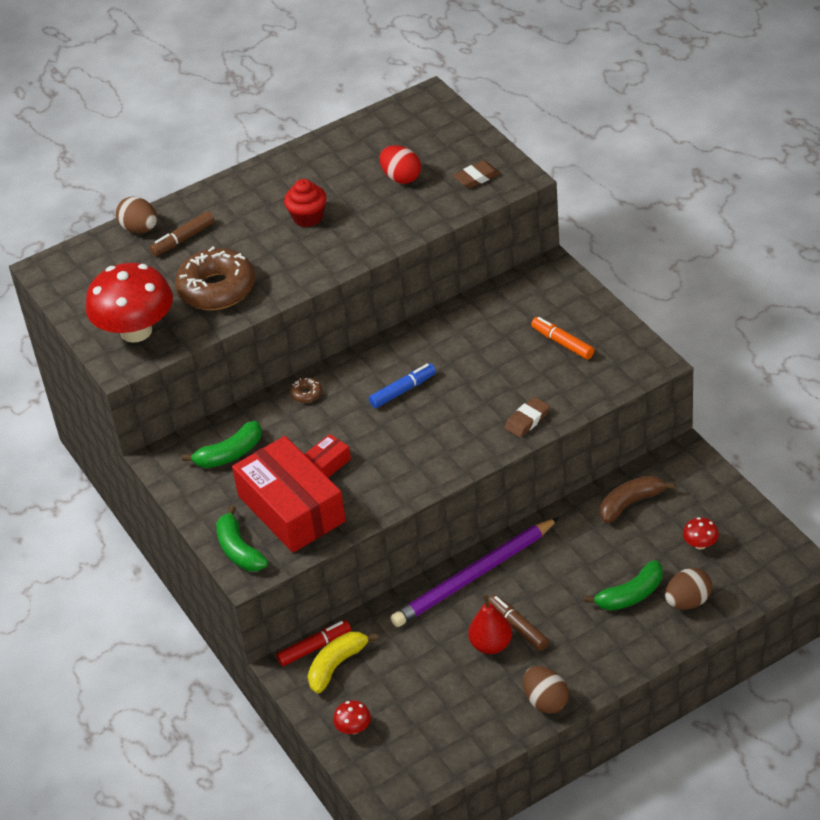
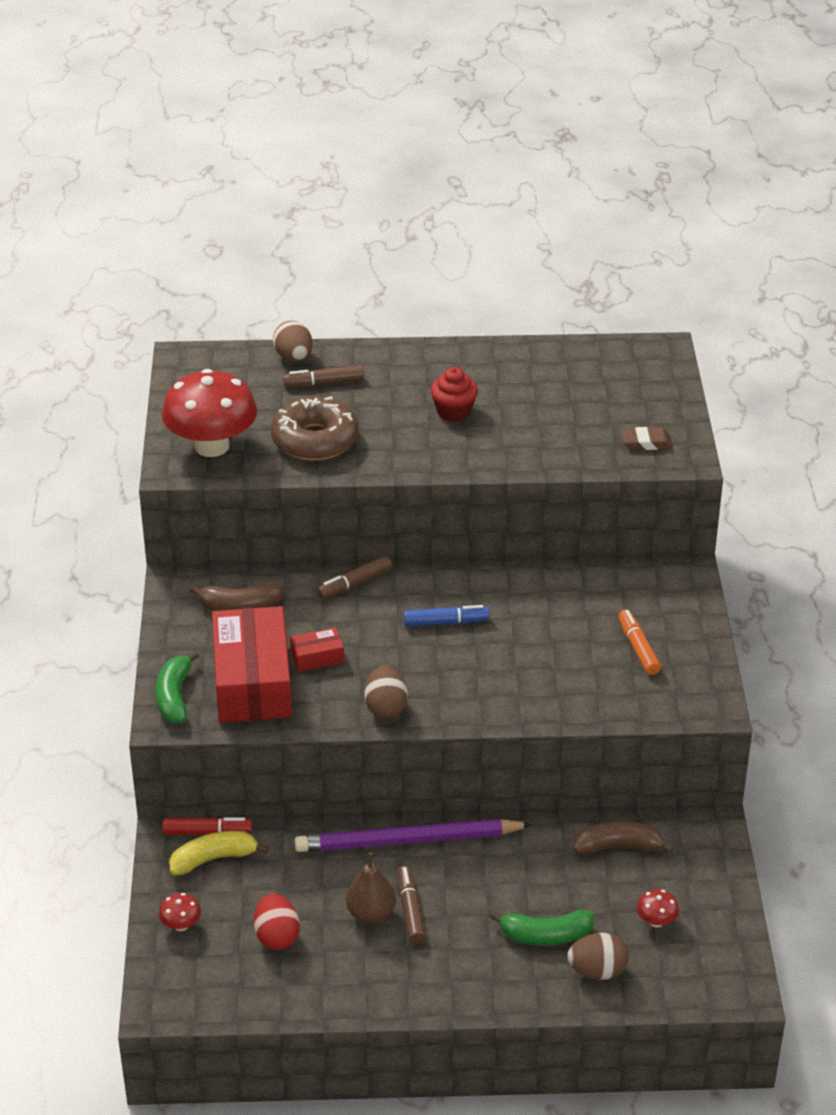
camera: 25 degrees right, 5 degrees down
green banana [182,421,262,468] -> brown banana [189,582,284,611]
brown donut [290,377,322,403] -> brown marker [317,556,392,599]
red egg [380,145,421,184] -> red egg moved to [254,894,300,950]
red pear [468,594,512,654] -> brown pear [346,852,396,924]
brown eraser [504,397,550,438] -> none
brown egg [523,666,569,714] -> brown egg moved to [364,666,408,719]

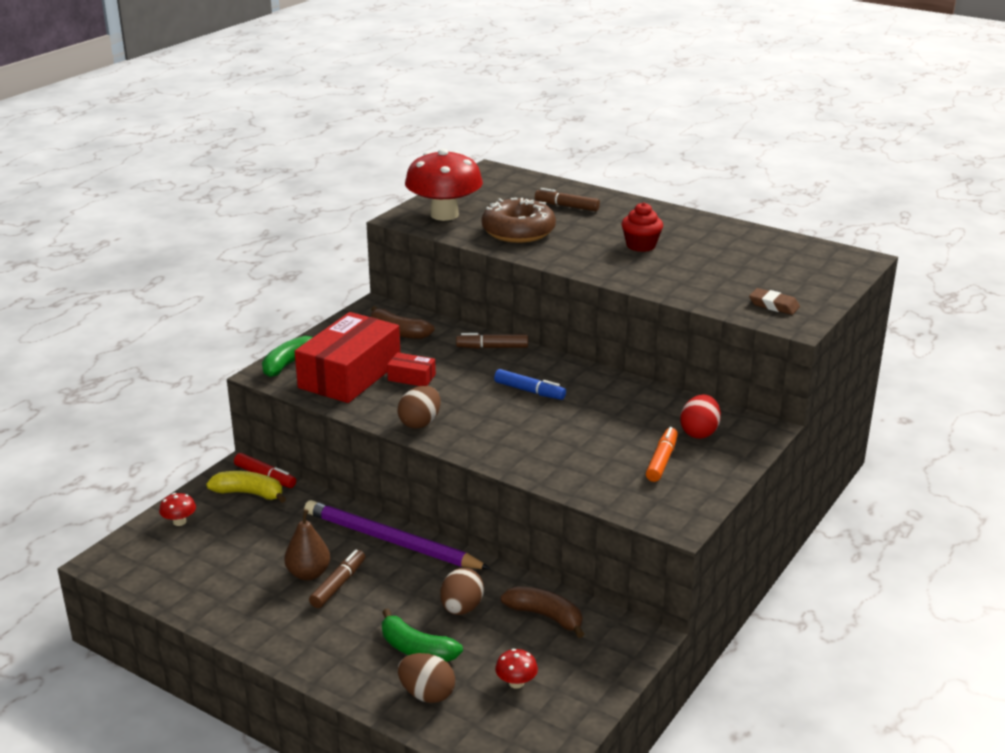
camera: 35 degrees right, 10 degrees down
red egg [254,894,300,950] -> red egg moved to [680,395,721,439]
brown egg [273,321,313,362] -> brown egg moved to [440,568,484,615]

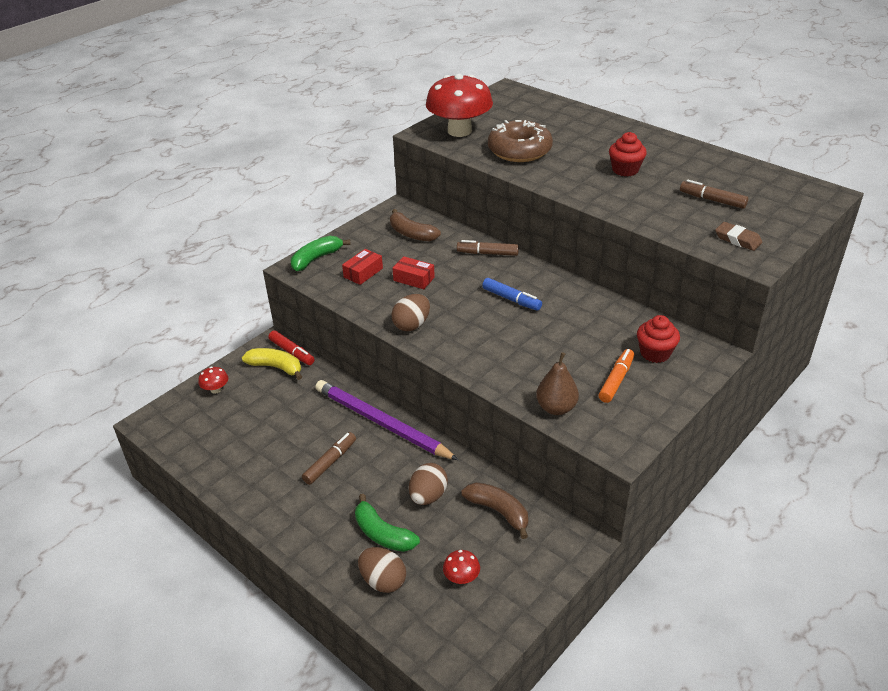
camera: 10 degrees right, 10 degrees up
brown pear [284,509,330,581] -> brown pear moved to [536,352,579,415]
red box [295,312,400,403] -> red box [342,249,383,285], size x0.44
brown marker [535,188,600,211] -> brown marker moved to [680,180,748,209]
red egg [680,395,721,439] -> red cupcake [637,315,680,363]

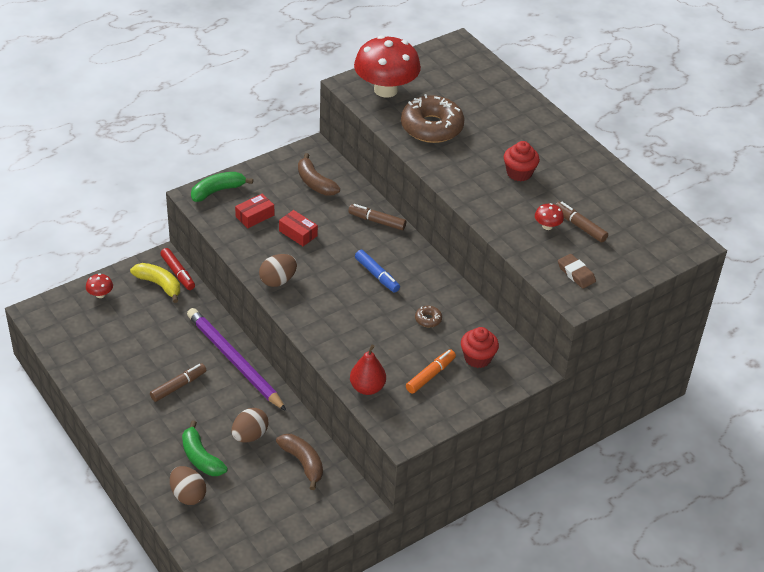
camera: 10 degrees right, 5 degrees up
red mushroom [443,550,480,584] -> red mushroom moved to [535,203,564,230]
brown pear [536,352,579,415] -> red pear [350,345,386,395]
none -> brown donut [415,306,442,327]

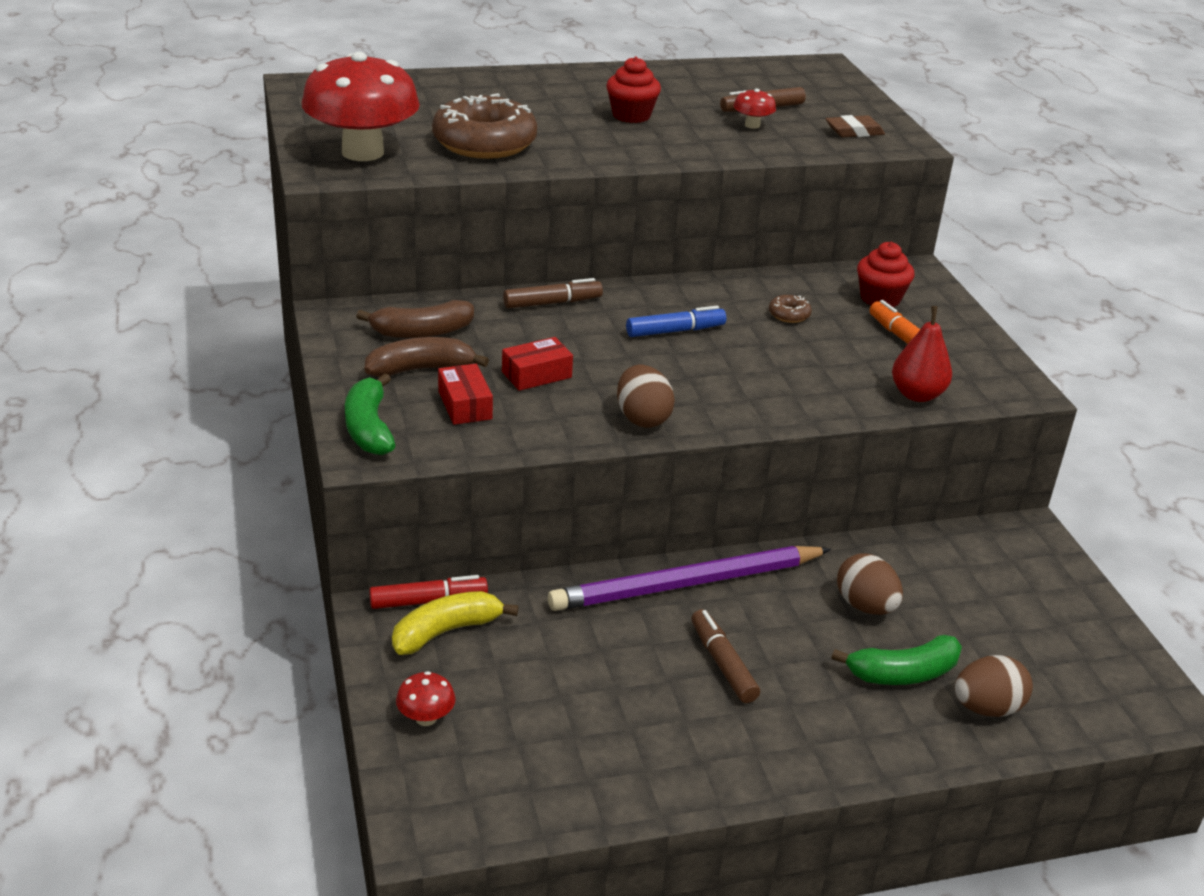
camera: 70 degrees left, 10 degrees down
brown banana [276,434,323,490] -> brown banana moved to [365,337,489,377]
brown marker [348,204,406,230] -> brown marker turned 150 degrees counterclockwise [503,278,603,308]

